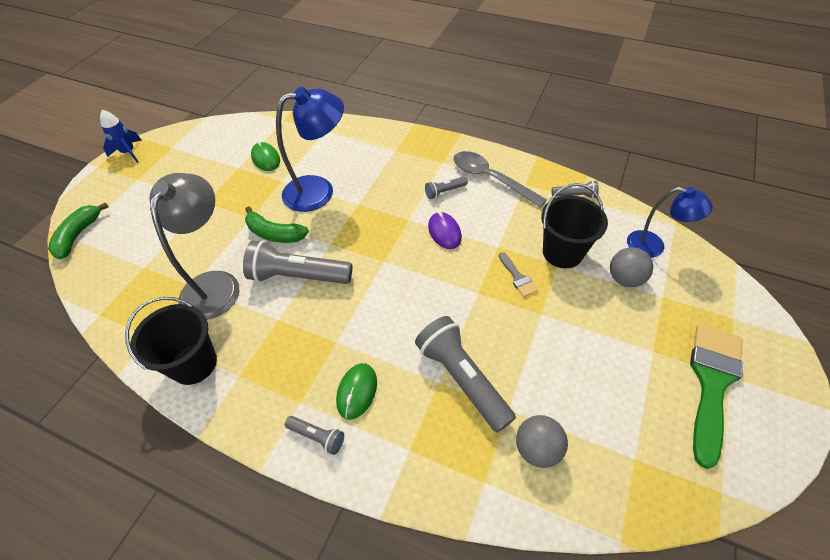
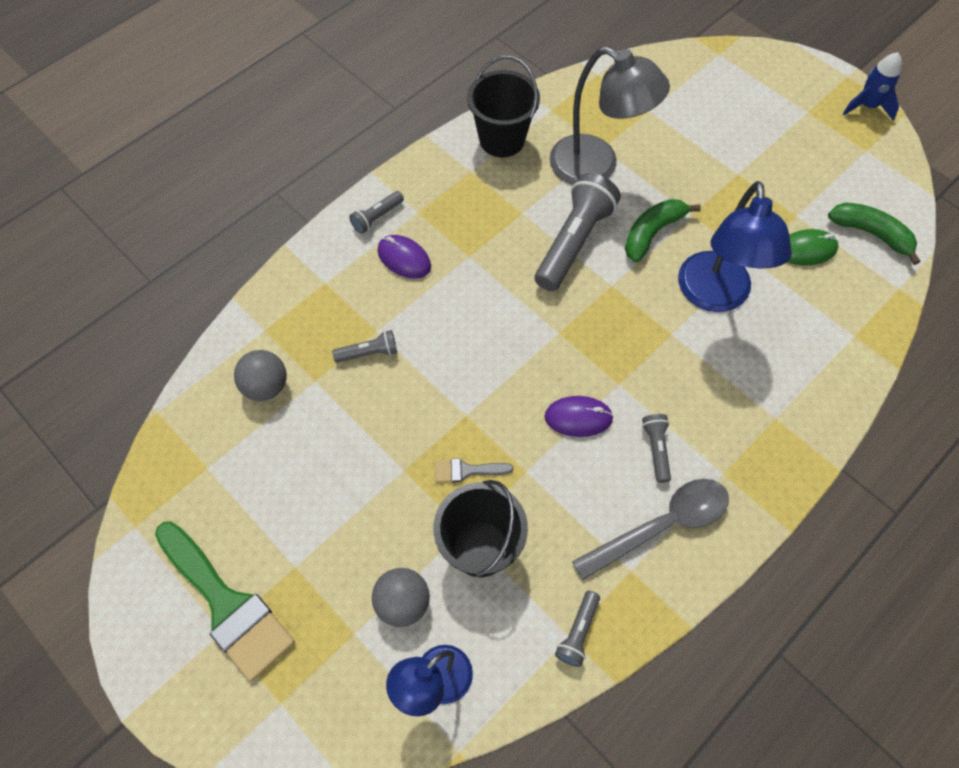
camera: 110 degrees right, 10 degrees up
green banana [48,202,109,259] -> green banana moved to [828,202,920,265]
green mouse [336,363,377,420] -> purple mouse [377,235,431,279]
grey flashlight [415,316,516,433] -> grey flashlight [332,330,397,363], size x0.48

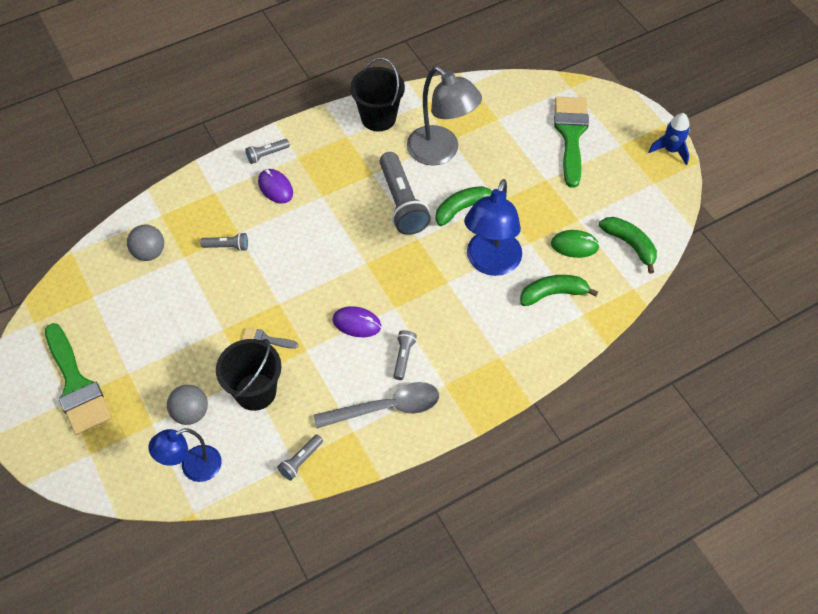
camera: 15 degrees right, 5 degrees down
grey flashlight [535,173,621,291] -> grey flashlight turned 120 degrees clockwise [380,152,431,235]
none -> green banana [520,275,598,306]
none -> green brush [554,97,589,188]

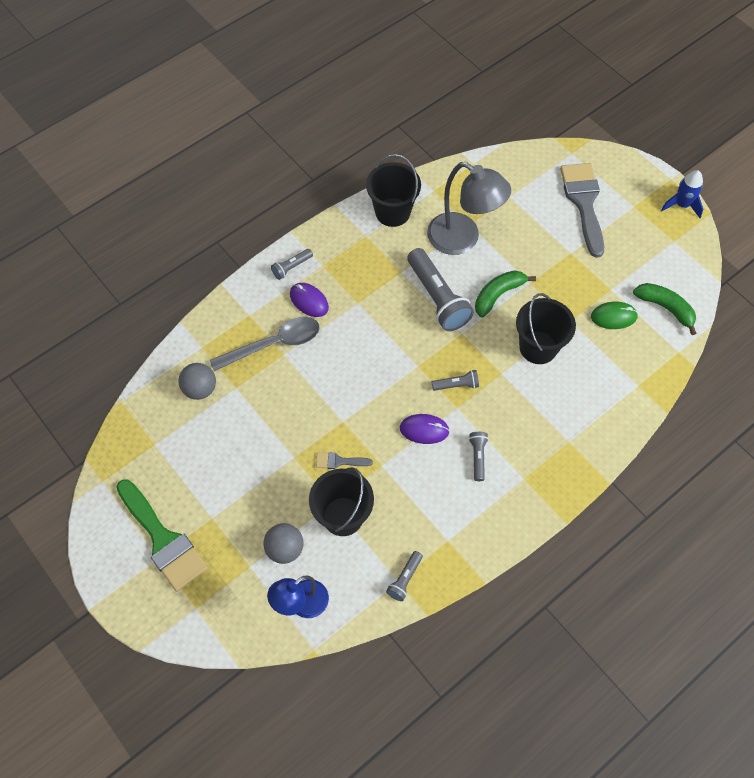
camera: 10 degrees left, 5 degrees up
grey flashlight [200,232,248,251] -> grey flashlight moved to [432,370,479,391]
grey spoon [314,382,439,429] -> grey spoon moved to [210,317,320,371]
blue lamp [464,179,522,276] -> black bucket [516,293,576,364]
green banana [520,275,598,306] -> none
green brush [554,97,589,188] -> grey brush [560,163,604,258]

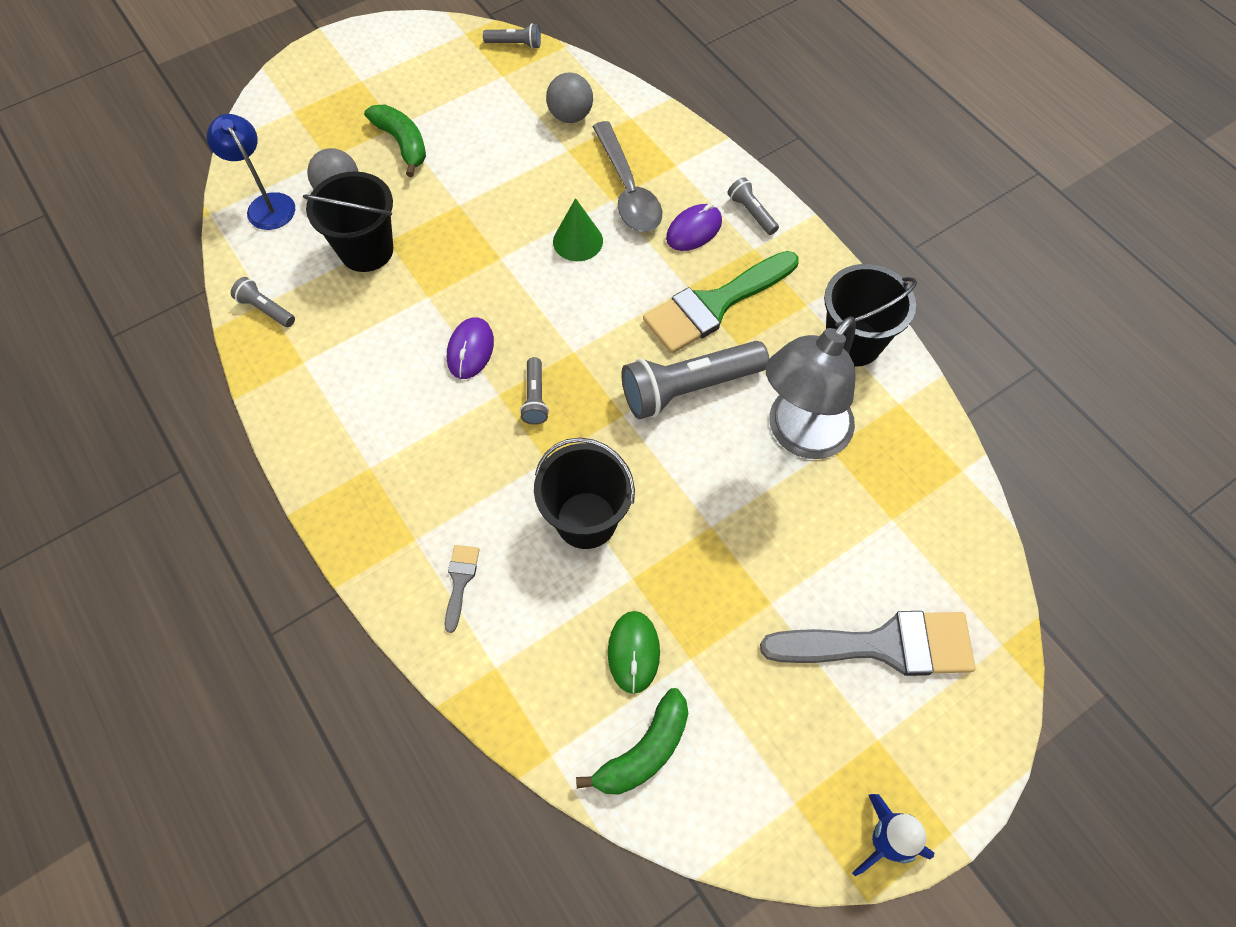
camera: 95 degrees right, 0 degrees up
green brush [116,479,208,592] -> green brush moved to [643,251,799,354]
grey brush [316,452,373,469] -> grey brush moved to [445,545,480,633]
grey flashlight [469,432,489,481] -> grey flashlight moved to [483,23,541,49]
green banana [475,270,536,317] -> green banana moved to [364,104,426,177]
none -> green cone [553,198,603,261]

